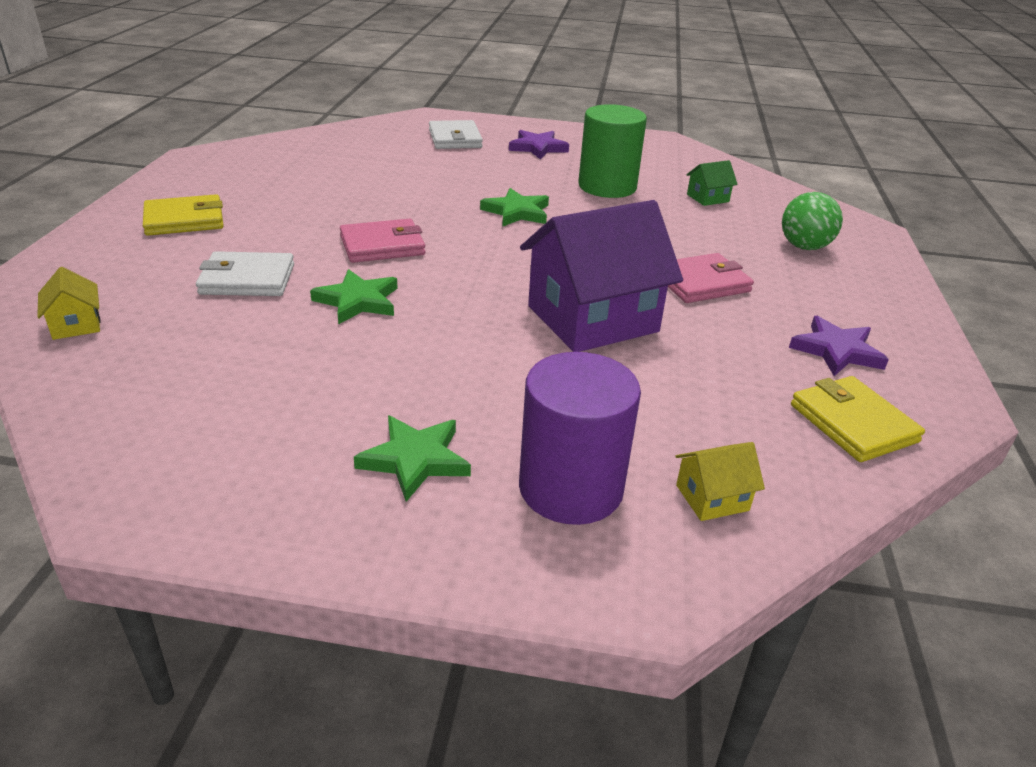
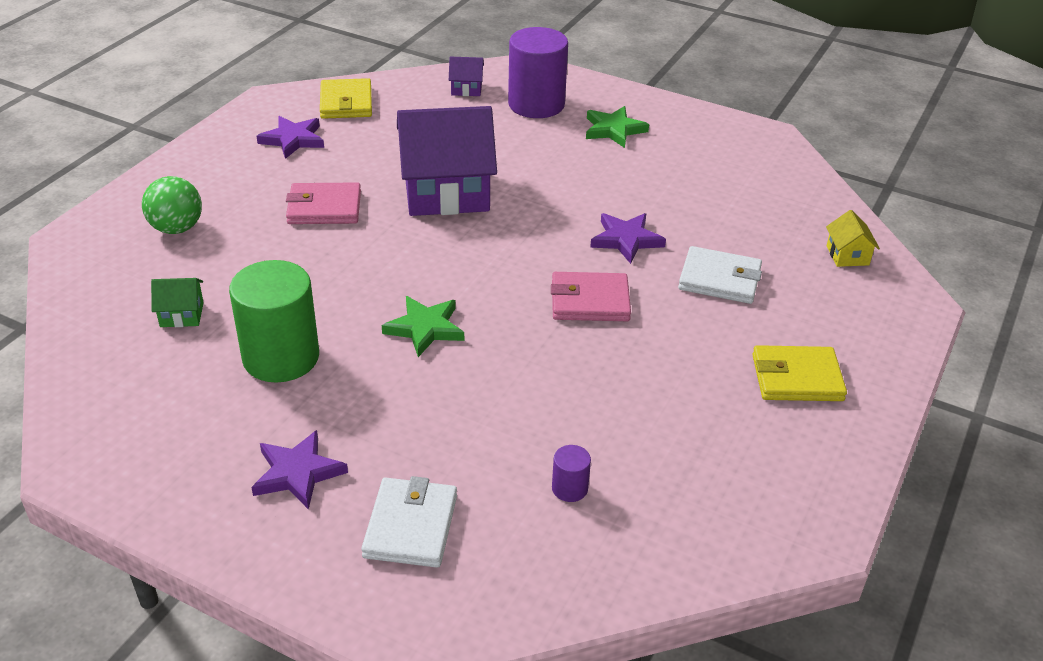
camera: 160 degrees left, 5 degrees up
green star [310,269,398,324] -> purple star [590,213,666,264]
yellow house [675,442,765,521] -> purple house [449,57,484,96]
none -> purple cylinder [552,445,591,502]

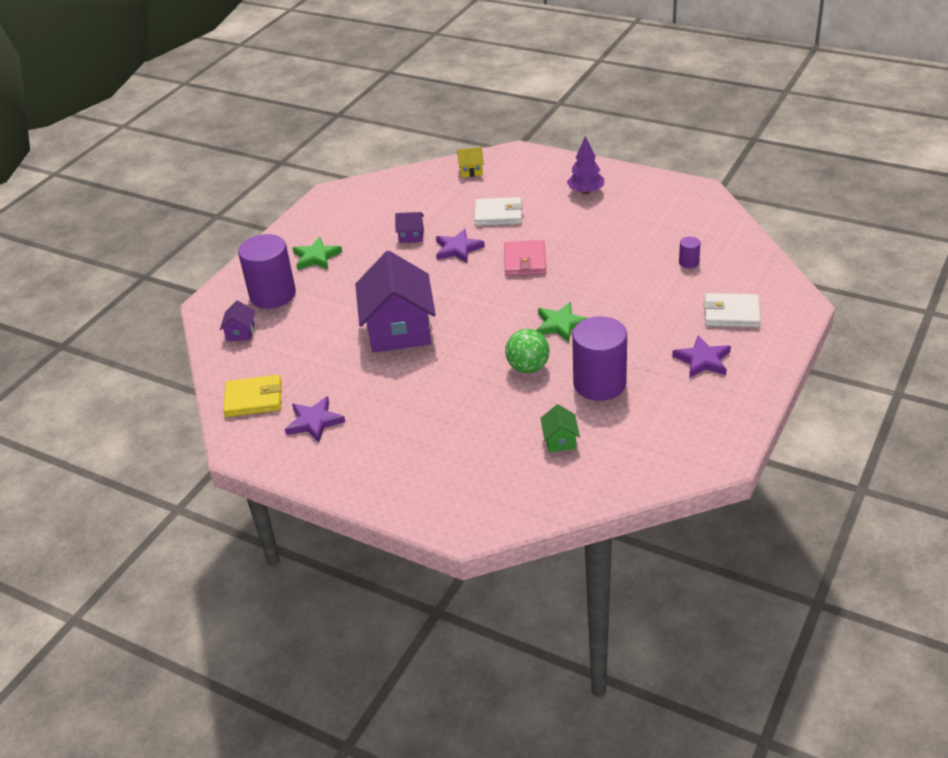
camera: 85 degrees left, 0 degrees up
green ball [142,176,202,234] -> green ball moved to [505,329,550,373]
green cylinder [229,260,319,382] -> purple cylinder [572,316,627,401]
pink wallet [286,182,361,224] -> none
white wallet [678,246,762,304] -> white wallet turned 75 degrees clockwise [474,197,523,226]
yellow wallet [752,345,847,401] -> purple tree [567,136,604,194]
none -> purple house [395,212,424,243]

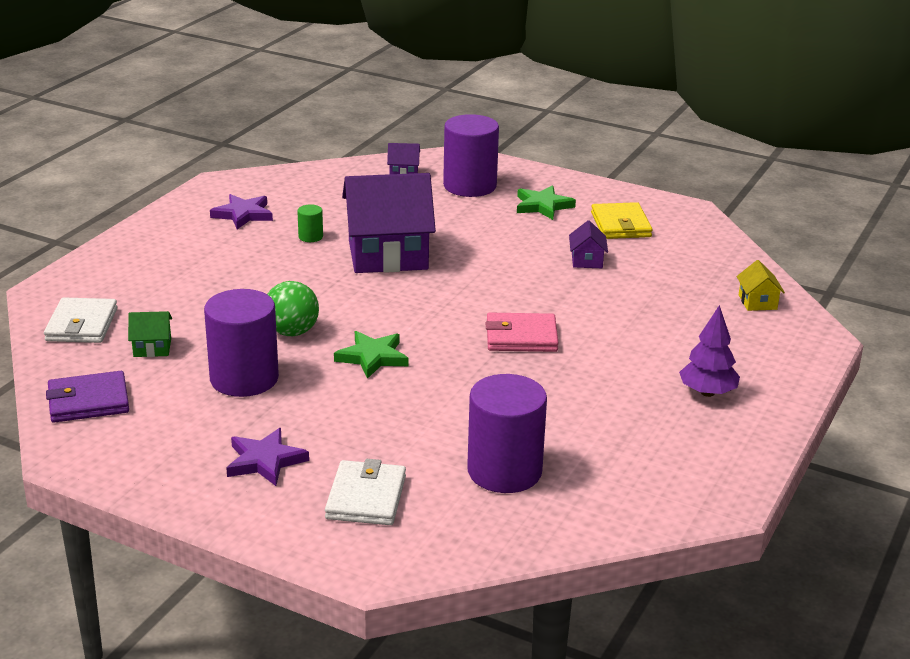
camera: 85 degrees right, 10 degrees down
yellow wallet [223,375,281,417] -> yellow wallet moved to [591,202,652,239]
purple star [436,229,485,263] -> none
white wallet [474,197,523,226] -> white wallet moved to [44,297,117,343]
purple cylinder [679,237,701,268] -> purple cylinder [467,374,547,493], size x2.34
none -> purple wallet [46,371,129,423]
none -> green cylinder [297,204,323,242]

